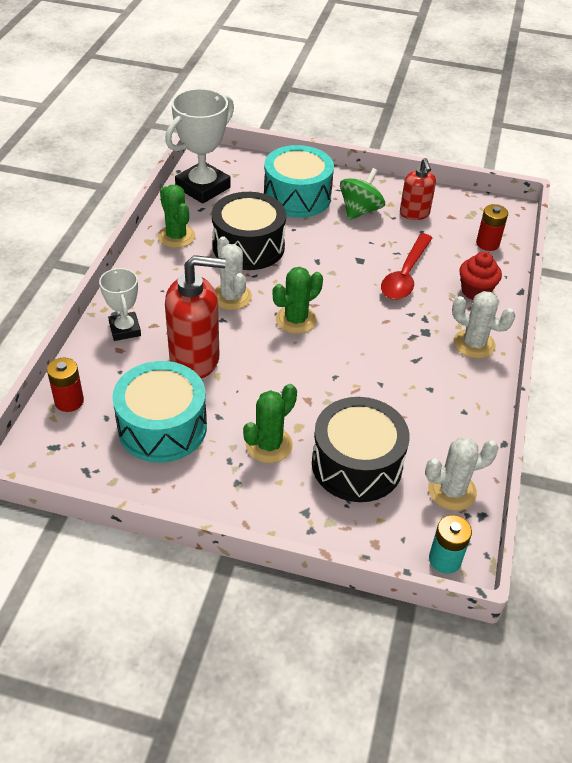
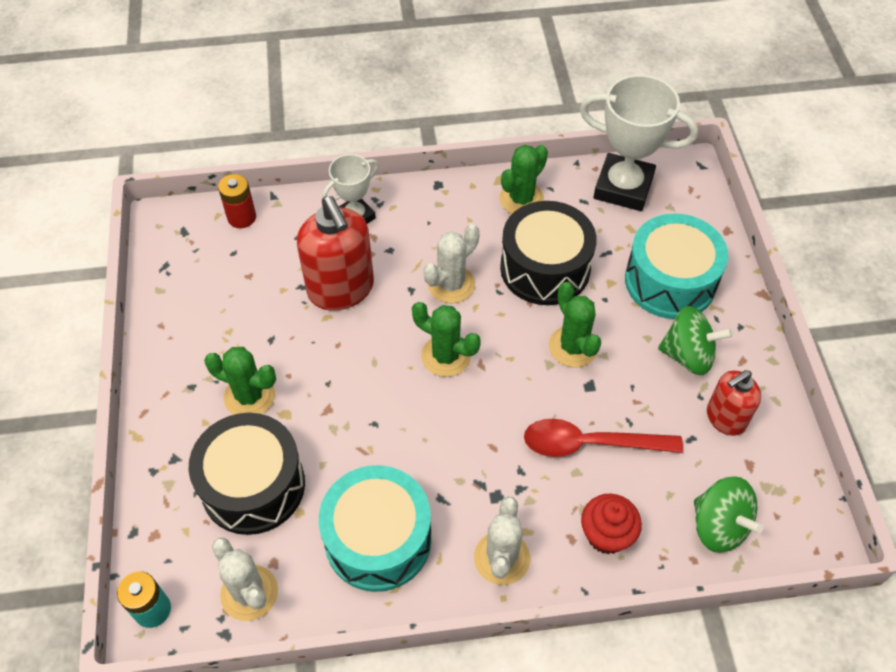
camera: 70 degrees right, 10 degrees up
turquoise drum [112,361,207,463] -> turquoise drum moved to [319,465,432,592]
red battery [476,204,508,251] -> green spinning top [694,476,763,553]
none -> green cactus [549,282,601,367]

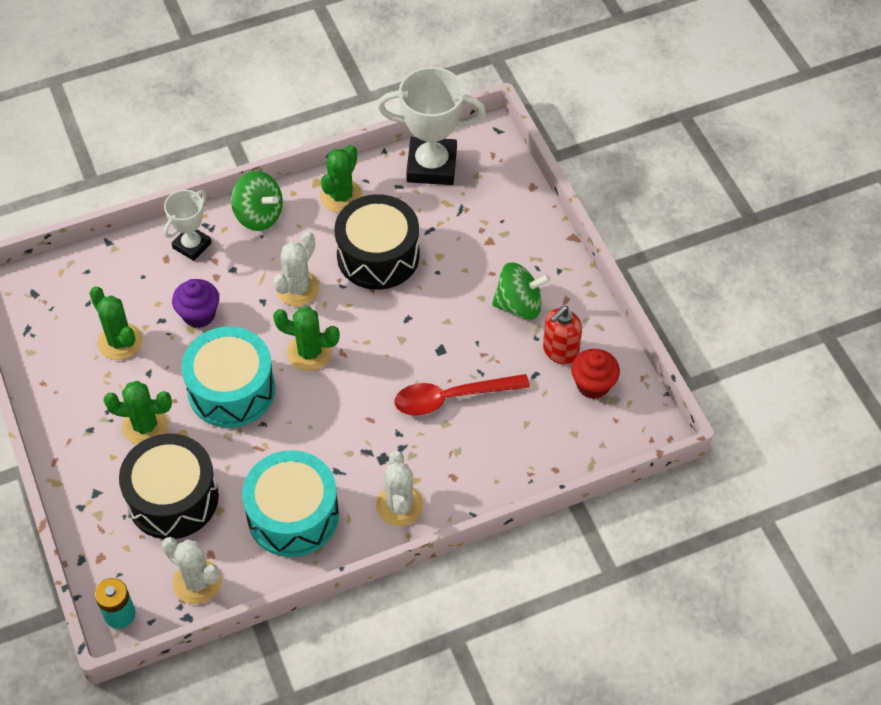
camera: 15 degrees left, 0 degrees up
red battery [218,174,256,228] -> none
red soap dispenser [297,196,374,311] -> purple cupcake [172,279,219,328]
green cactus [549,282,601,367] -> green cactus moved to [89,287,143,360]
red cupcake [581,494,642,554] -> red cupcake moved to [571,349,620,399]
turquoise drum [625,213,728,319] -> turquoise drum moved to [181,327,275,428]
green spinning top [694,476,763,553] -> green spinning top moved to [231,171,283,231]

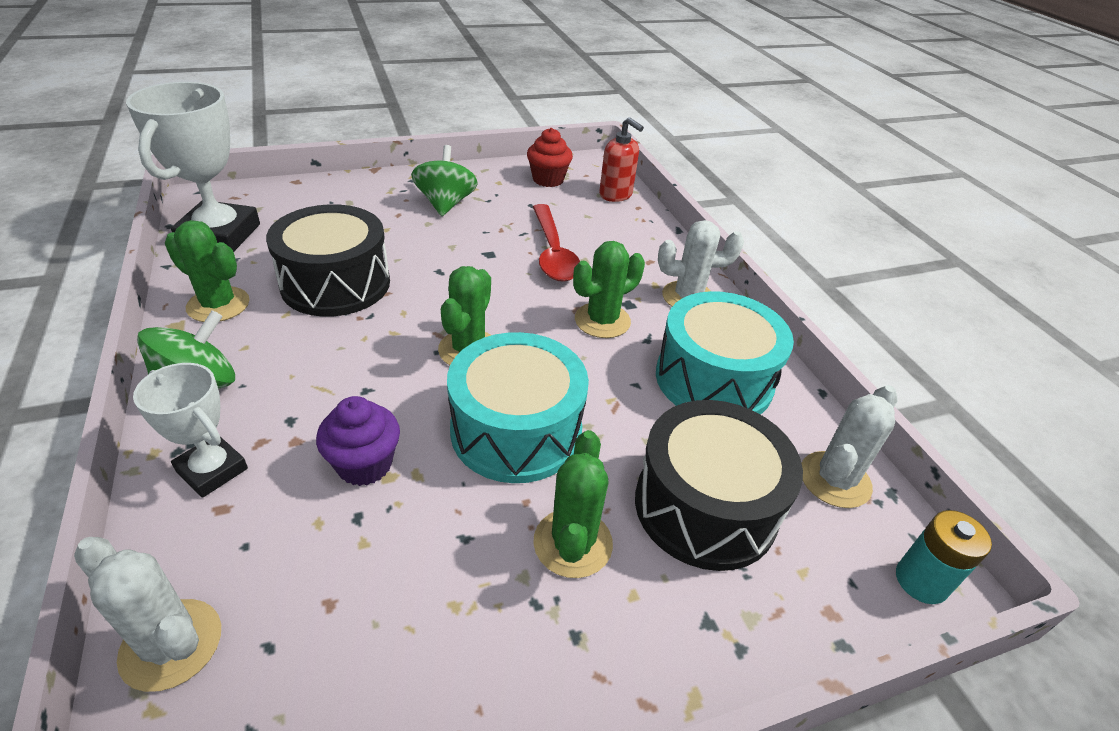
camera: 90 degrees left, 15 degrees down
green cactus [89,287,143,360] -> green cactus moved to [573,241,645,338]
white cactus [273,231,320,306] -> white cactus moved to [74,537,221,692]
red soap dispenser [543,306,582,365] -> red soap dispenser moved to [599,117,644,202]

